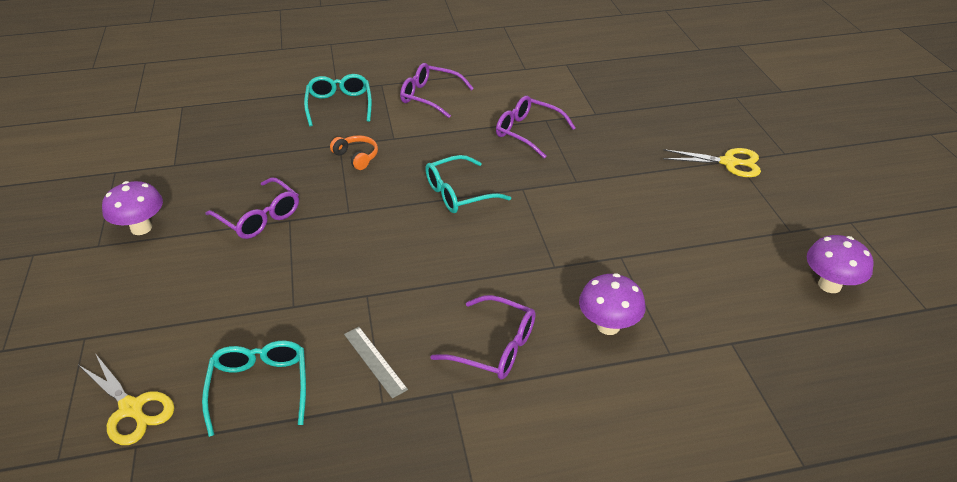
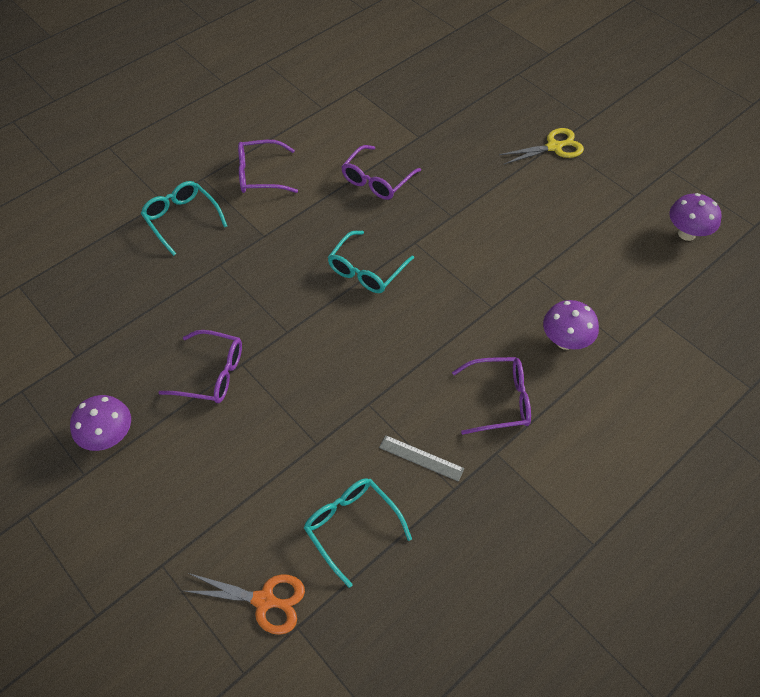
camera: 30 degrees left, 15 degrees up
yellow scissors [79,353,174,445] -> orange scissors [184,573,305,635]
orange headphones [330,135,378,170] -> none
purple glasses [496,96,576,158] -> purple glasses turned 60 degrees counterclockwise [341,145,421,200]

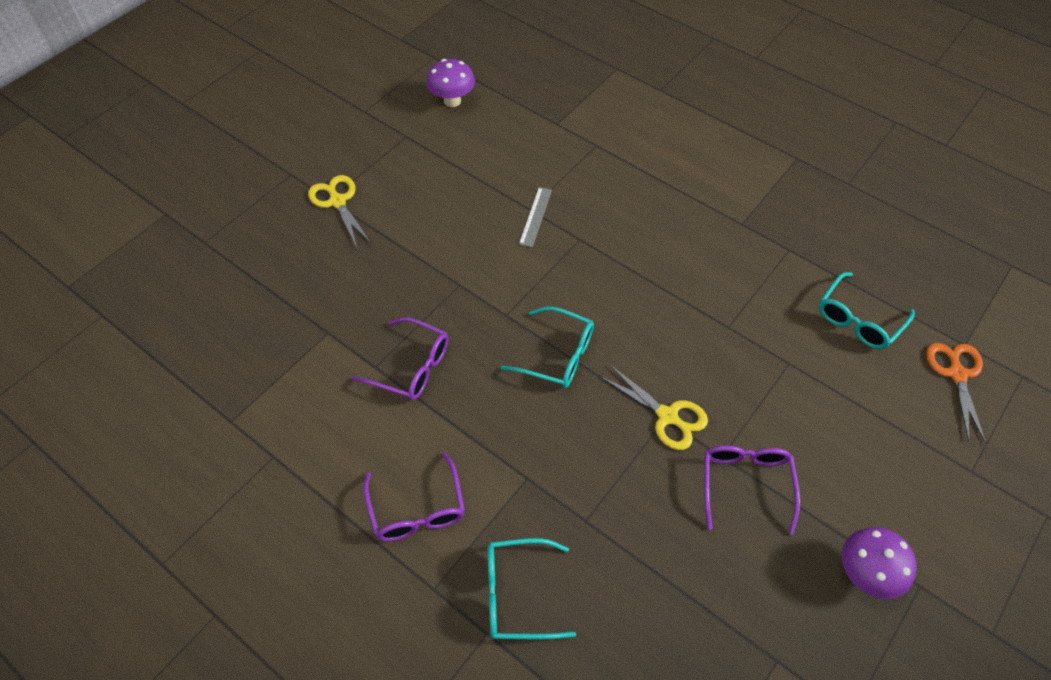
camera: 100 degrees left, 0 degrees up
turquoise glasses [141,181,227,256] -> turquoise glasses turned 45 degrees clockwise [488,538,576,639]
grey ruler [379,435,464,482] -> grey ruler moved to [519,187,552,247]
purple glasses [452,357,531,435] -> none
purple mushroom [543,300,599,350] -> none
none -> yellow scissors [600,365,708,450]

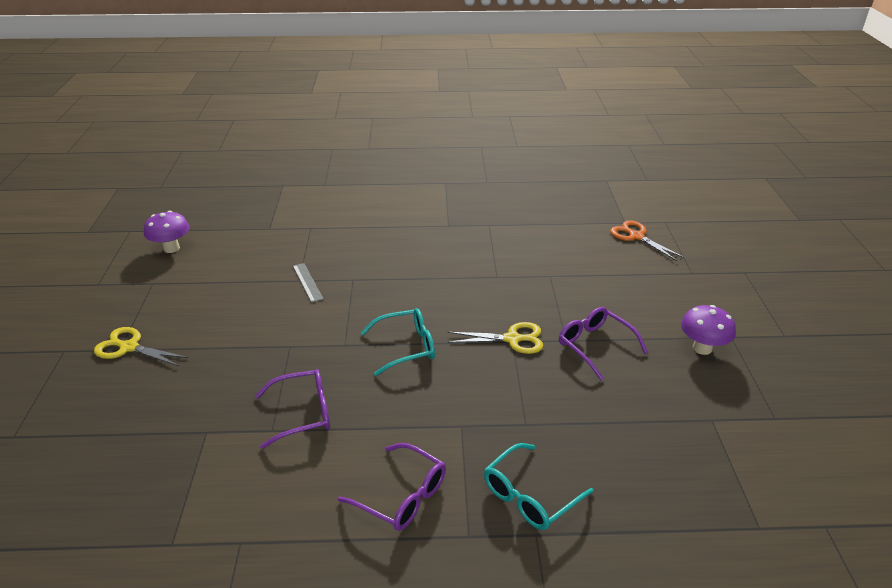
camera: 40 degrees left, 20 degrees down
turquoise glasses [819,272,915,349] -> none

